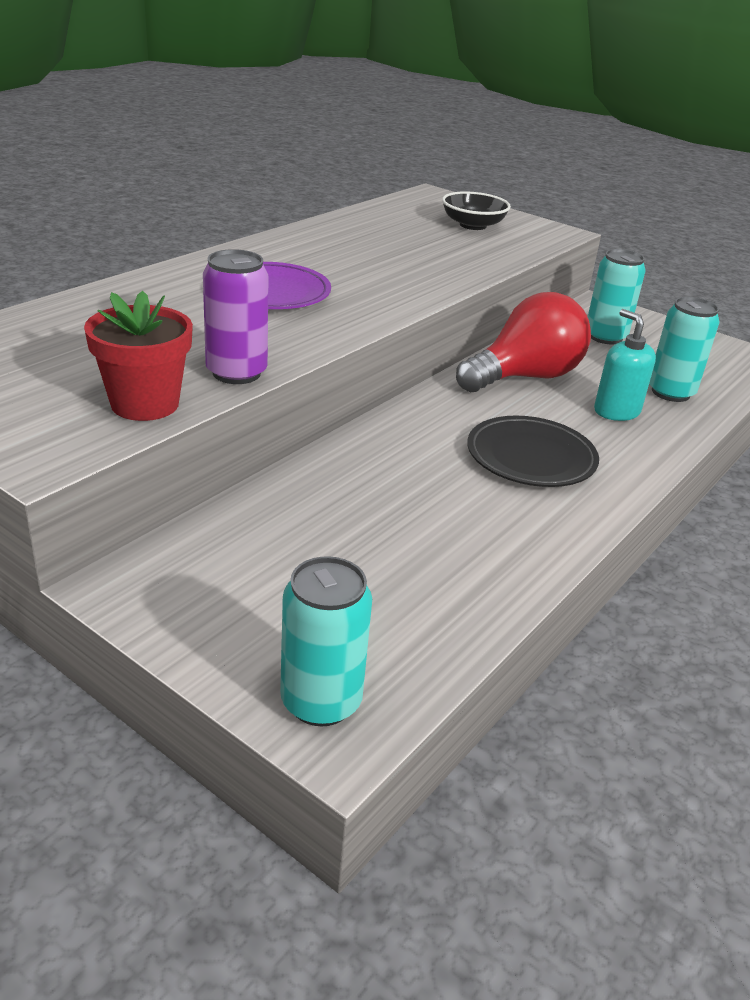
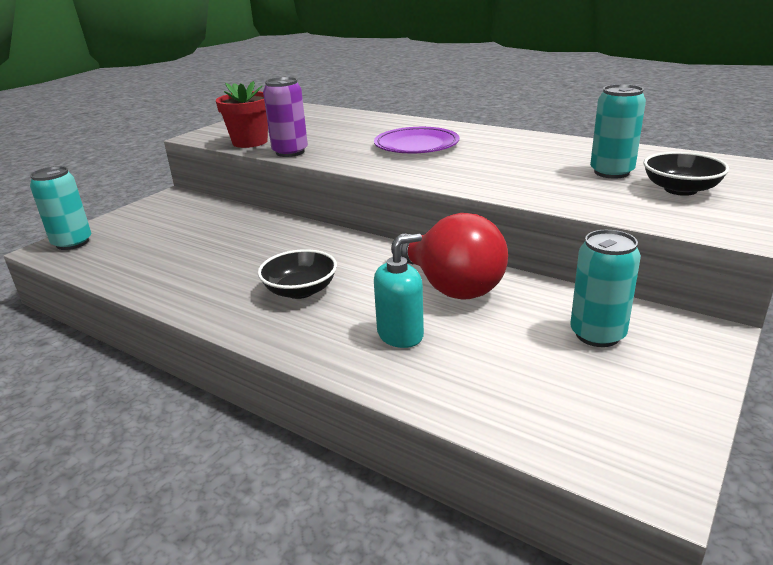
camera: 90 degrees right, 5 degrees down
black plate [467,416,599,487] -> black bowl [258,249,337,299]
turquoise can [649,297,720,402] -> turquoise can moved to [590,84,646,179]

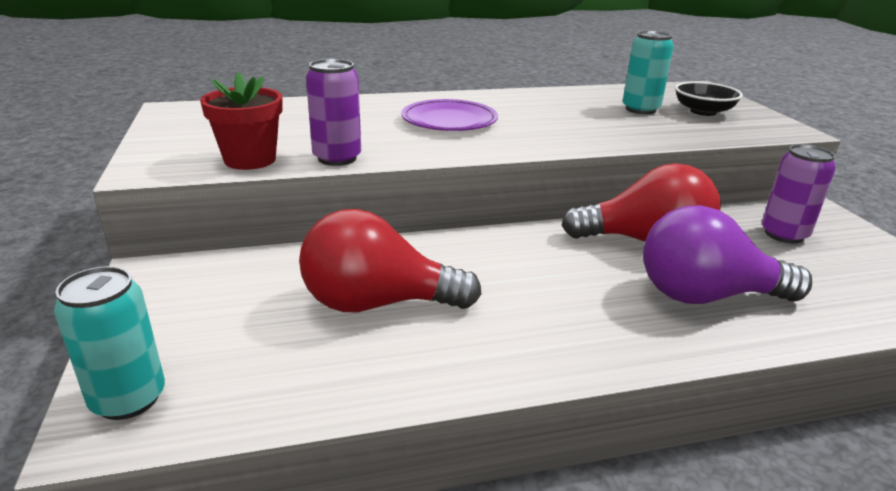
camera: 50 degrees left, 0 degrees up
black bowl [258,249,337,299] -> none
turquoise soap dispenser [374,234,424,348] -> purple light bulb [643,205,812,304]
turquoise can [570,230,641,347] -> purple can [762,144,836,244]
none -> red light bulb [299,209,482,312]

